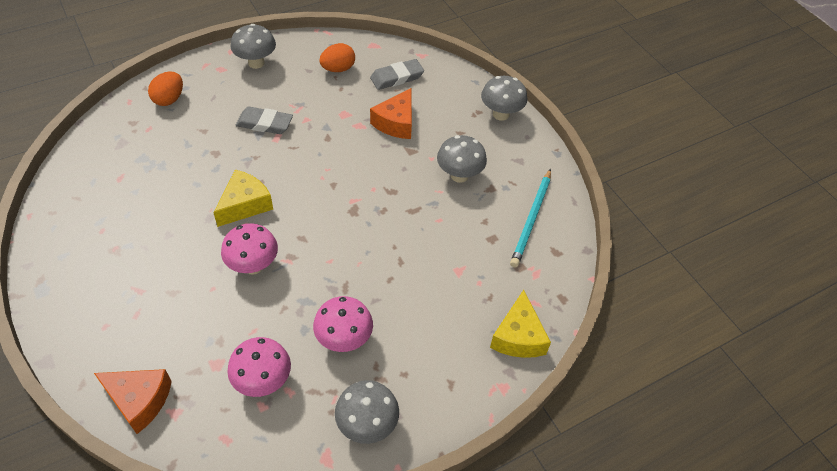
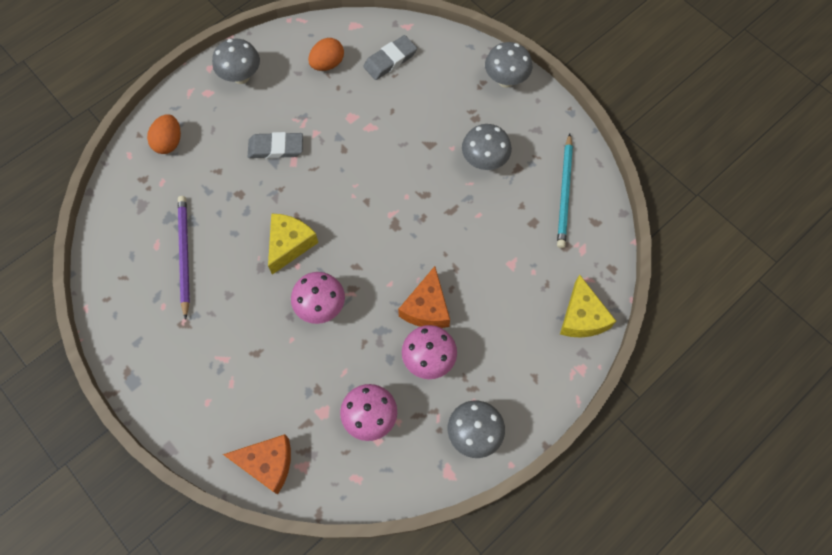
camera: 10 degrees left, 15 degrees up
orange cheese [370,88,412,139] -> orange cheese moved to [398,266,450,328]
none -> purple pencil [178,196,190,320]

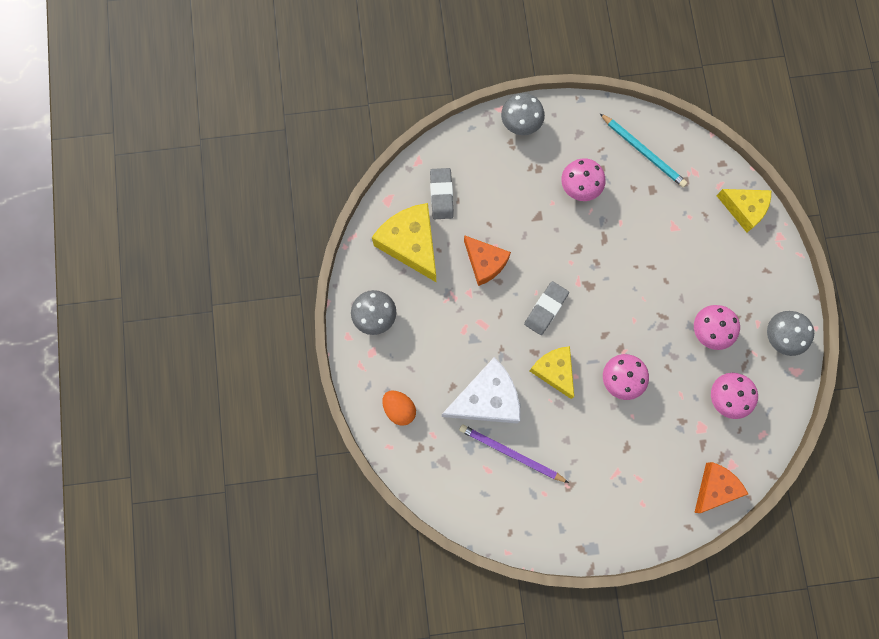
camera: 55 degrees left, 10 degrees up
grey eraser [248,132,303,159] -> grey eraser moved to [524,281,569,335]
orange egg [308,38,344,71] -> yellow cheese [372,203,436,282]
orange cheese [398,266,450,328] -> orange cheese moved to [464,235,511,286]
grey mushroom [462,124,512,170] -> pink mushroom [561,158,605,201]
none -> white cheese [442,357,520,424]

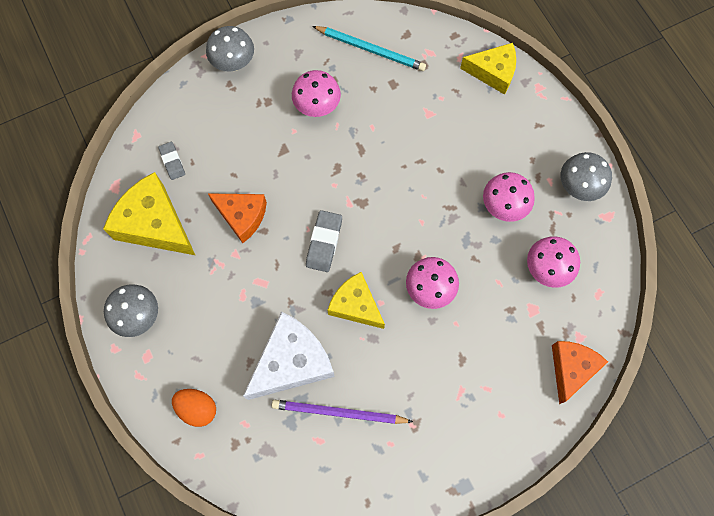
camera: 20 degrees left, 5 degrees down
grey eraser [430,168,454,219] -> grey eraser [158,142,185,180], size x0.65

